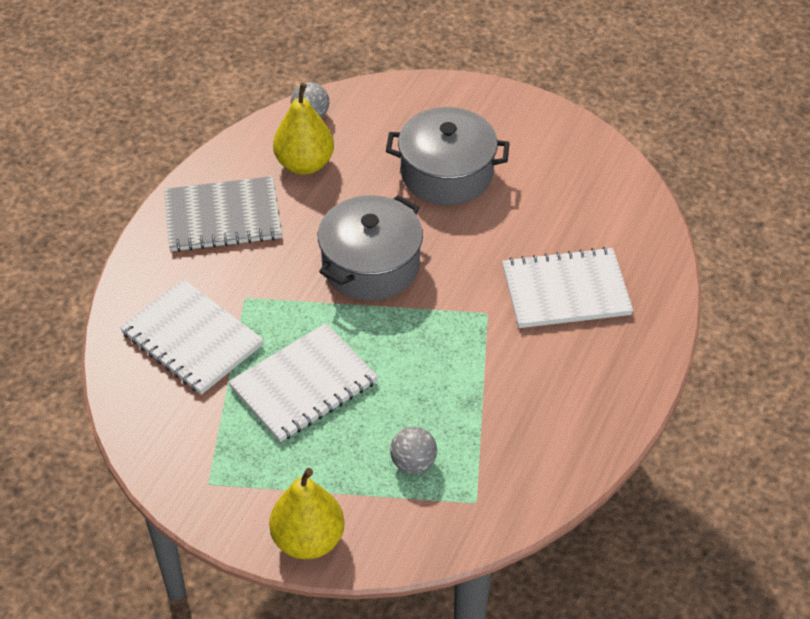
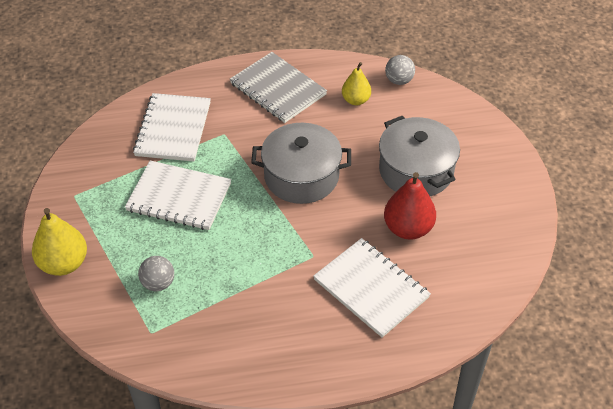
camera: 55 degrees right, 0 degrees up
yellow pear [273,83,334,175] -> yellow pear [342,62,371,105], size x0.65
none -> red pear [384,172,436,240]

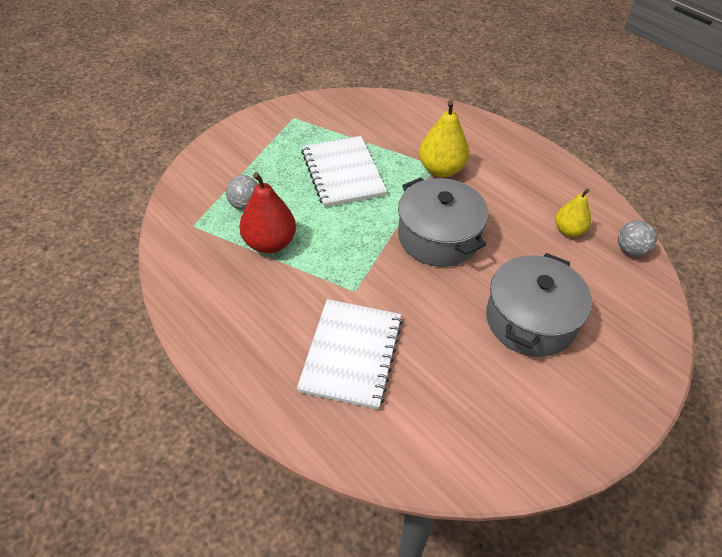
camera: 55 degrees right, 0 degrees up
yellow pear [32,208,87,276] -> yellow pear moved to [419,100,469,177]
white notebook [133,93,211,162] -> none
grey notebook [230,52,327,123] -> none
red pear [384,172,436,240] -> red pear moved to [239,172,296,253]

